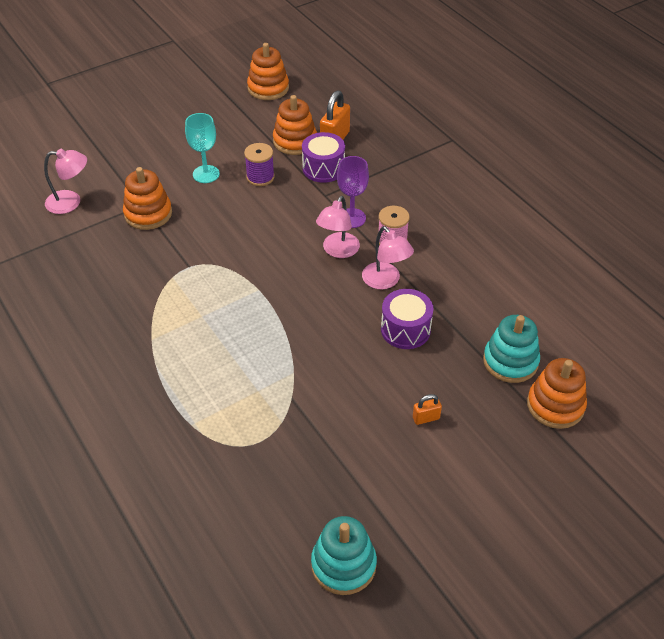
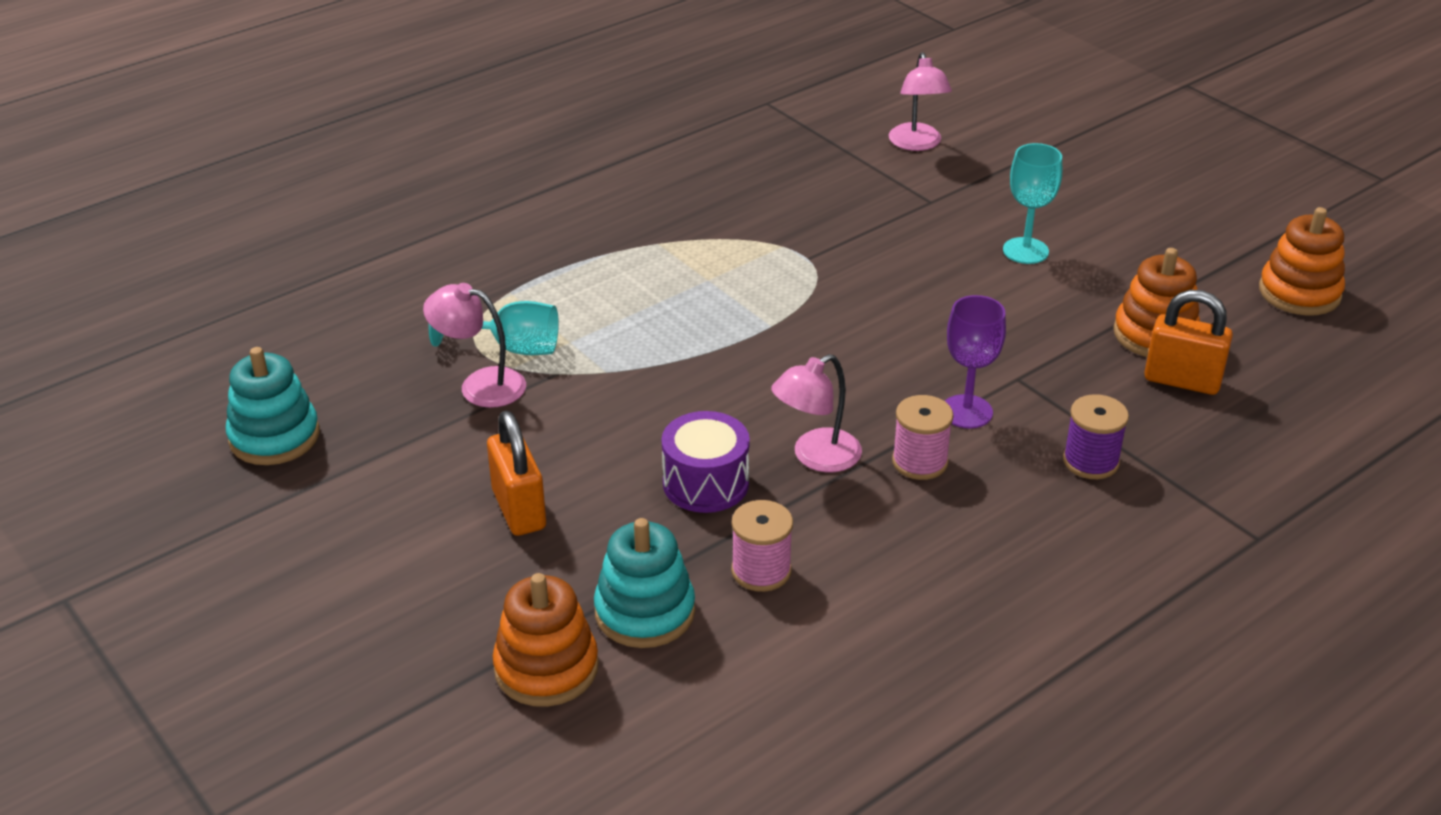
camera: 85 degrees right, 10 degrees down
orange stacking toy [123,167,172,230] -> none
purple spool [244,143,275,186] -> purple spool moved to [1063,394,1129,479]
purple drum [302,132,345,183] -> none
pink lamp [316,196,360,258] -> pink lamp moved to [423,283,526,408]
orange padlock [413,394,442,425] -> orange padlock [487,411,546,536], size x1.90
none -> turquoise goblet [428,301,559,355]
none -> pink spool [731,500,793,592]

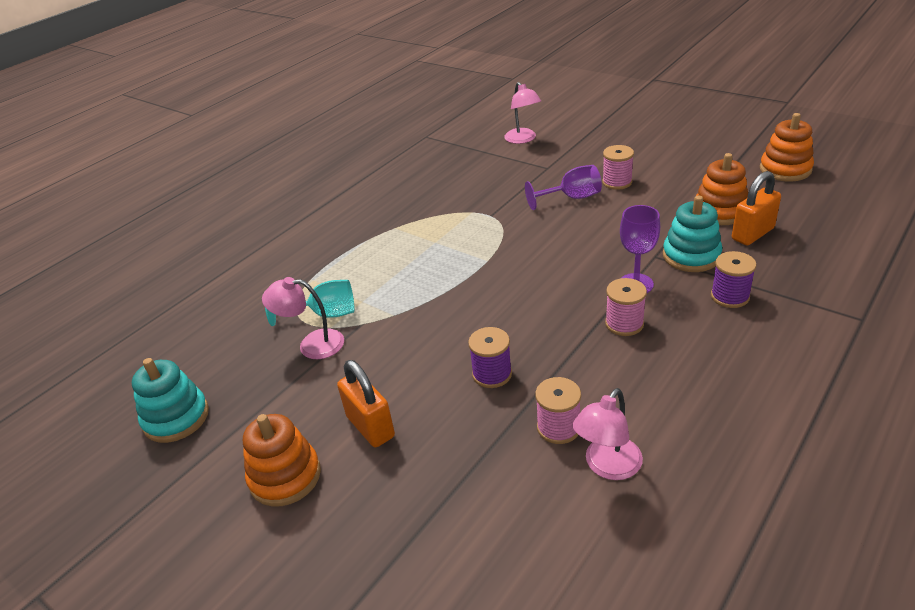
camera: 10 degrees left, 0 degrees up
orange stacking toy [493,573,599,707] -> orange stacking toy moved to [243,414,321,507]
turquoise stacking toy [594,518,695,648] -> turquoise stacking toy moved to [663,195,722,272]
purple drum [662,411,750,513] -> purple spool [468,327,512,388]
pink lamp [771,354,862,472] -> pink lamp moved to [573,388,643,480]
turquoise goblet [1003,143,1062,264] -> pink spool [602,145,634,190]
orange padlock [1144,290,1233,395] -> orange padlock turned 45 degrees counterclockwise [732,171,781,245]
none -> purple goblet [525,165,602,210]

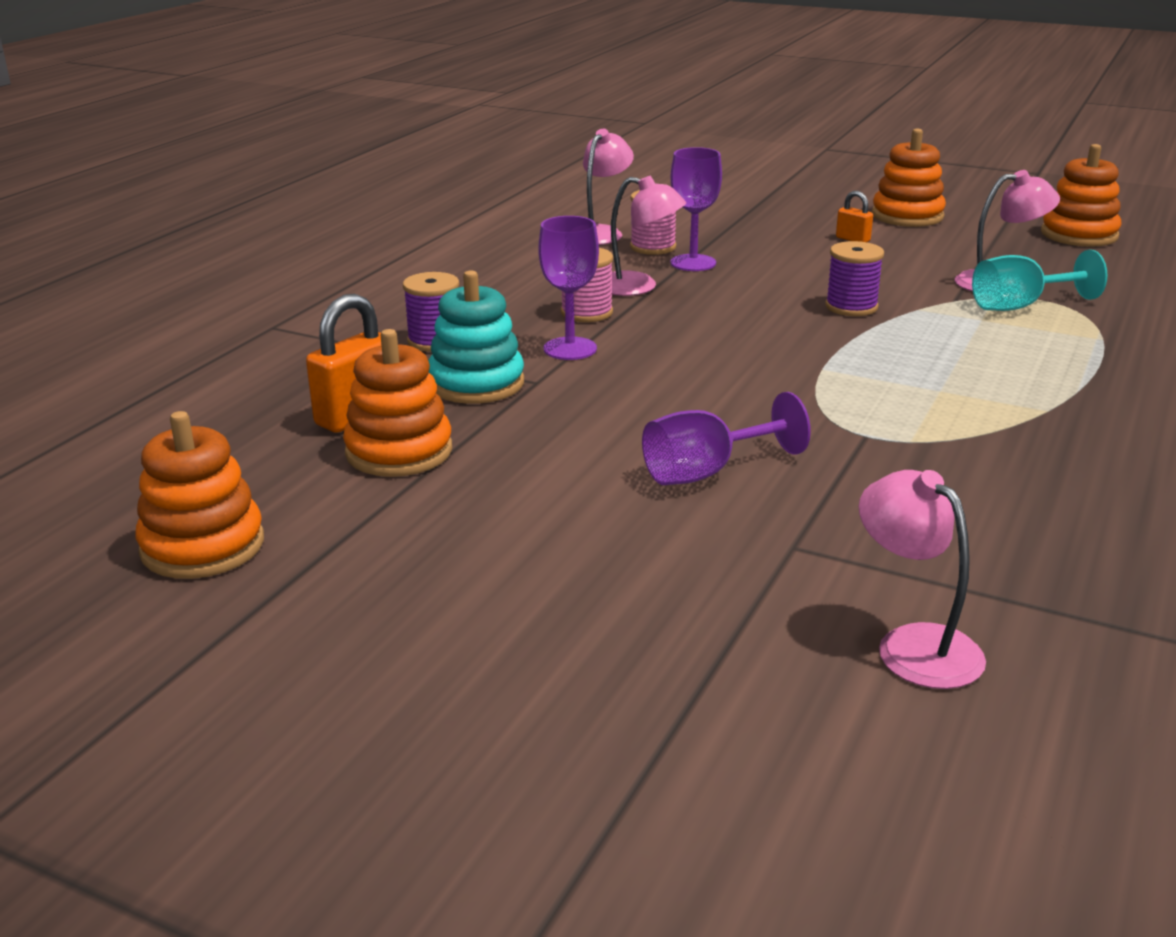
camera: 165 degrees right, 10 degrees down
turquoise stacking toy [132,358,209,443] -> orange stacking toy [1041,144,1122,247]
orange padlock [337,360,395,447] -> orange padlock [836,191,873,242], size x0.53
purple spool [468,327,512,388] -> purple spool moved to [825,241,884,316]
pink spool [602,145,634,190] -> none
none -> pink lamp [611,176,686,296]
none -> purple goblet [670,147,722,271]

